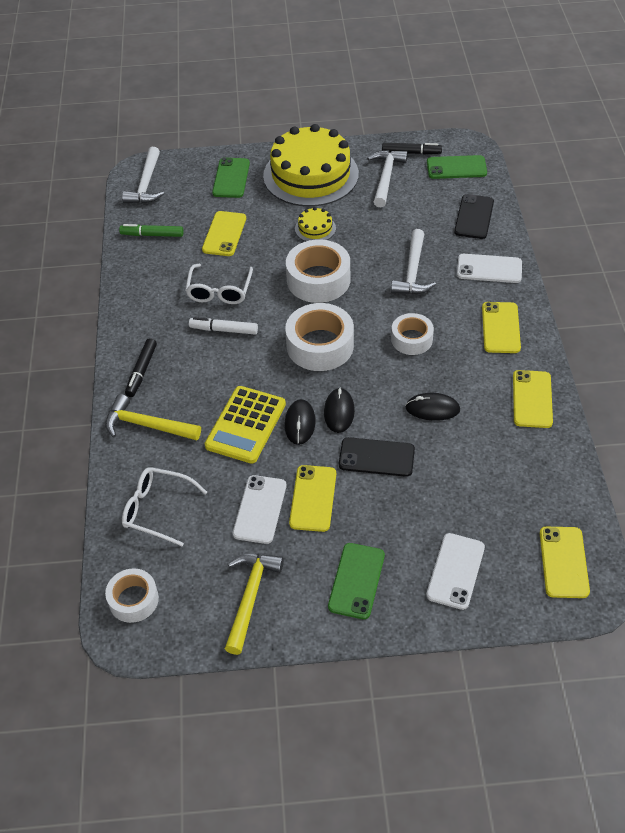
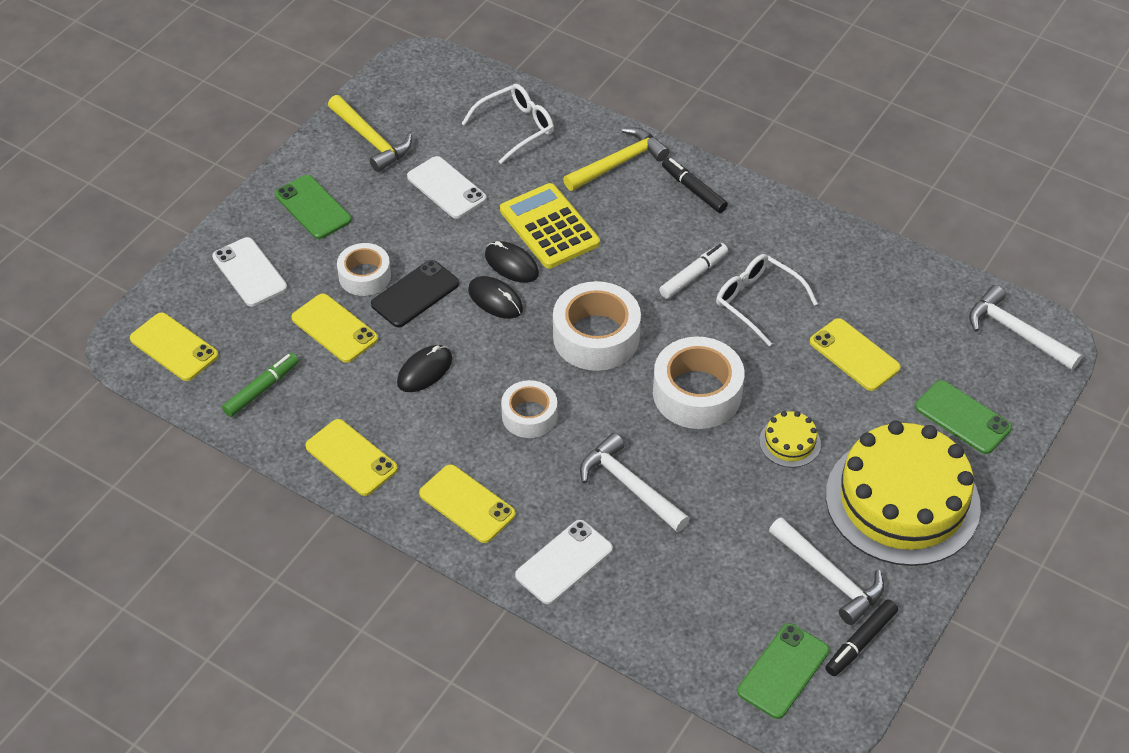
camera: 125 degrees right, 0 degrees up
white tape [105,569,159,623] -> white tape moved to [337,243,391,296]
green marker [119,224,183,237] -> green marker moved to [222,353,299,417]
yellow phone [289,465,336,532] -> yellow phone moved to [291,293,378,363]
black phone [454,194,494,239] -> none

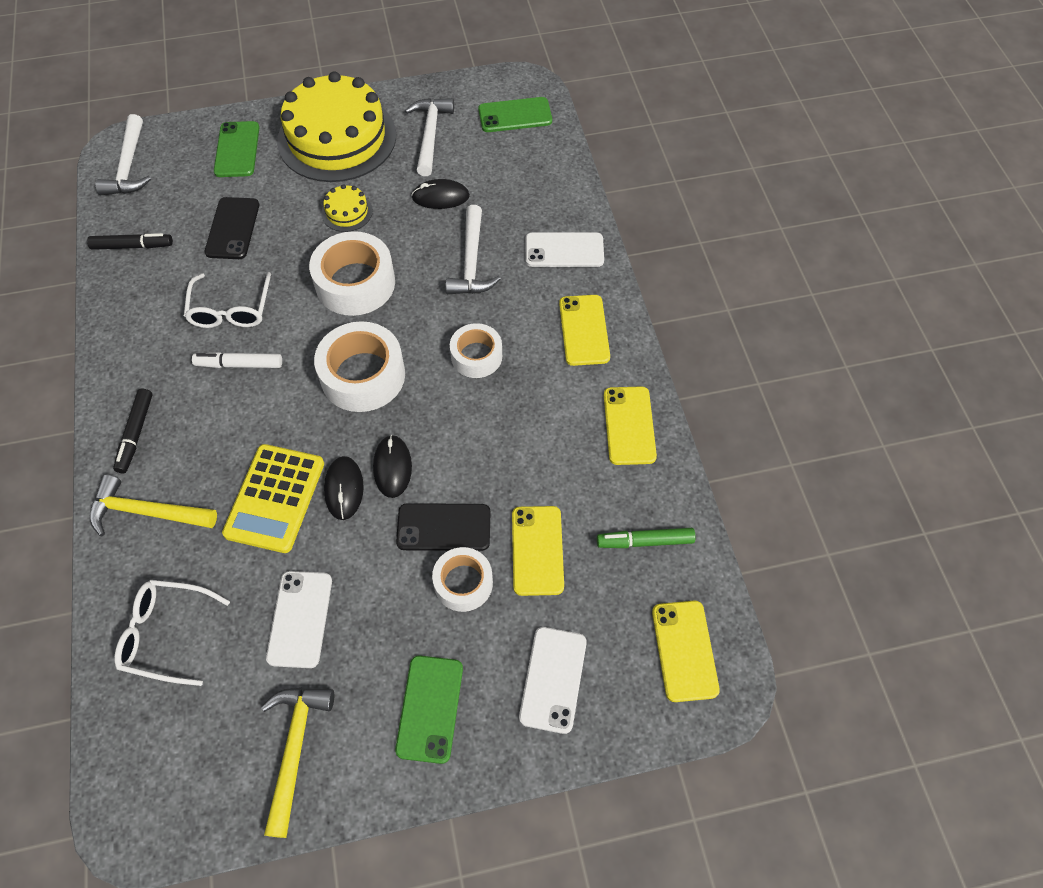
camera: 135 degrees left, 10 degrees up
black mouse [397,345,452,392] -> black mouse moved to [411,179,470,209]
yellow phone [810,318,901,391] -> black phone [205,197,259,259]
black marker [825,599,898,676] -> black marker moved to [87,233,173,250]

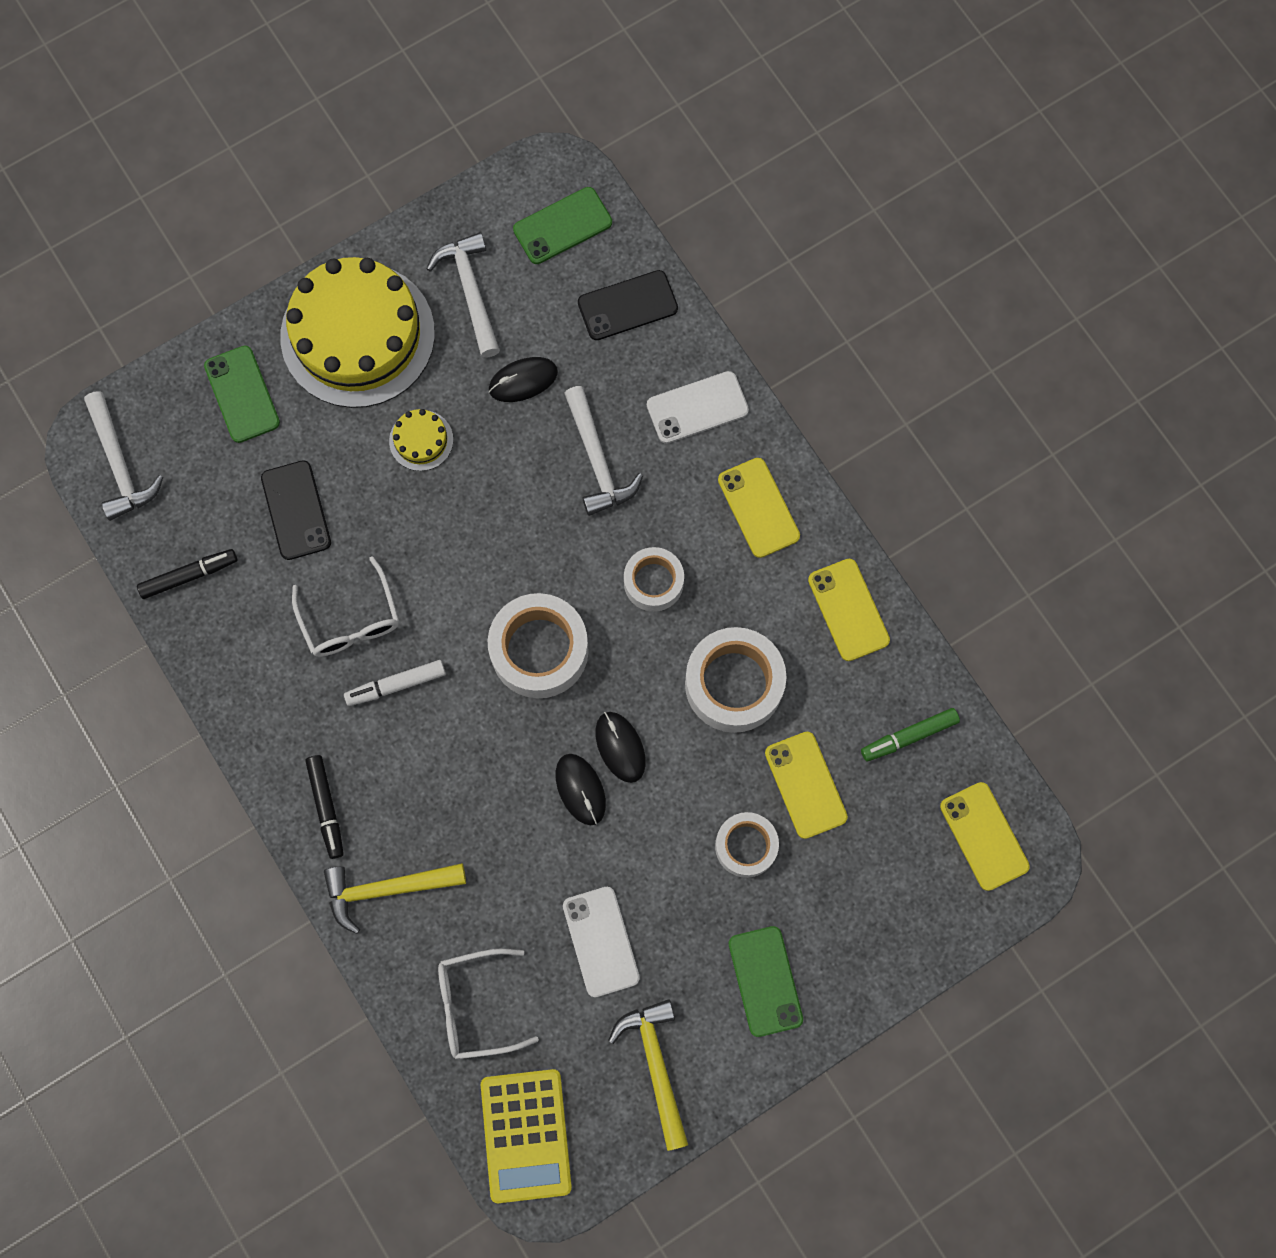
camera: 20 degrees left, 15 degrees up
yellow calculator [222,444,324,553] -> yellow calculator moved to [481,1069,572,1203]
white tape [309,231,395,316] -> white tape moved to [685,627,786,733]
black phone [396,503,491,551] -> black phone moved to [578,270,678,340]
white phone [519,627,587,734] -> none

